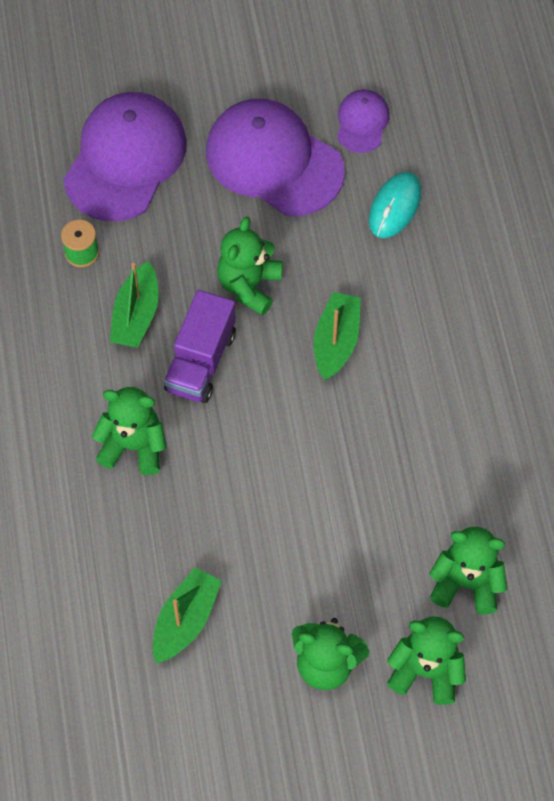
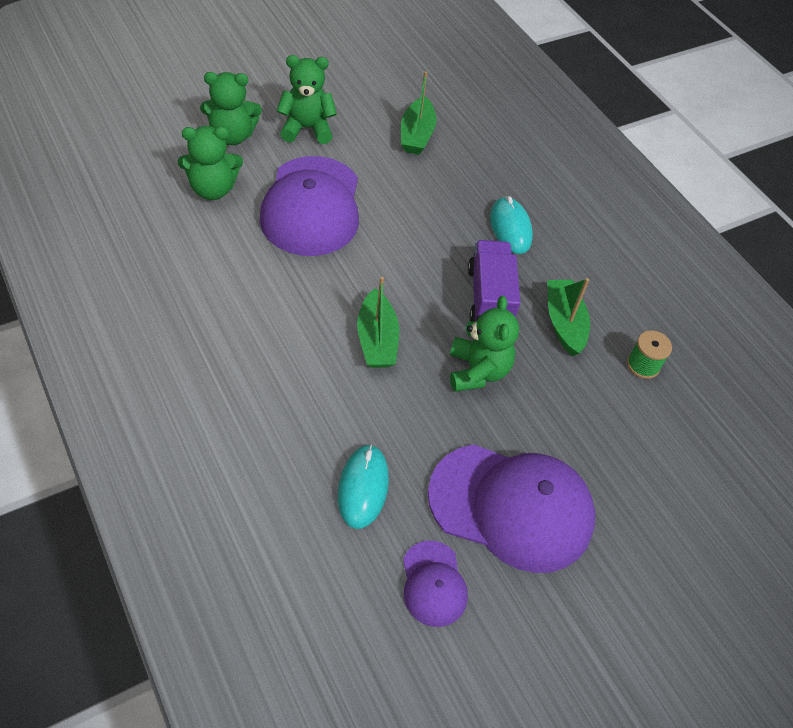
camera: 155 degrees right, 10 degrees down
purple cap [63,92,187,221] -> purple cap moved to [260,156,359,256]
green teddy bear [92,387,167,475] -> turquoise mouse [490,196,533,254]

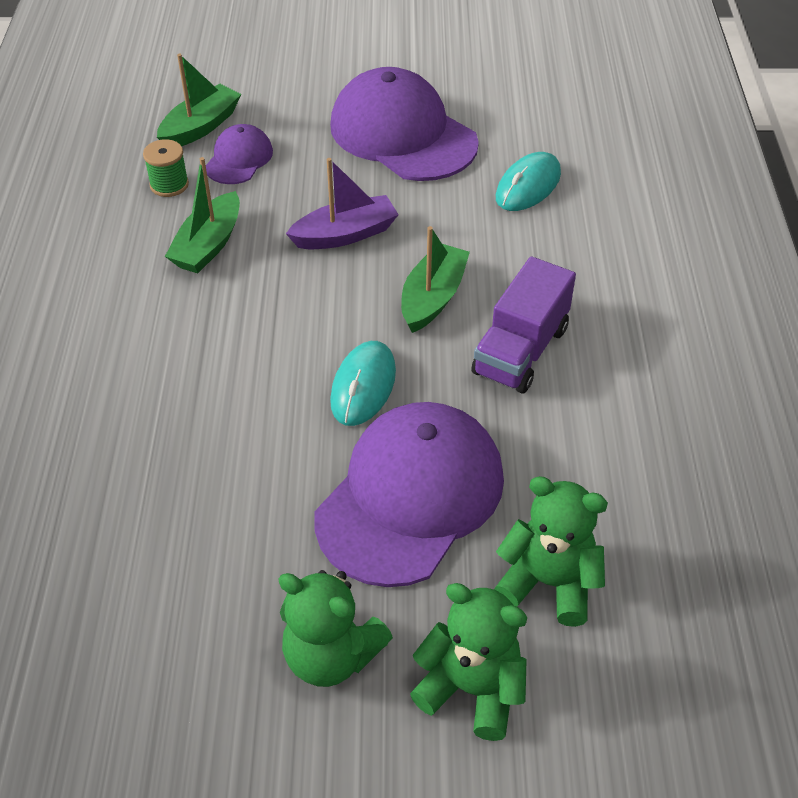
camera: 145 degrees left, 5 degrees down
green boat [401,71,436,155] -> green boat moved to [157,54,241,146]
purple cap [403,541,468,627] -> purple cap moved to [206,124,273,184]
green teddy bear [450,296,519,392] -> purple boat [286,158,399,249]
purple truck [468,240,520,321] -> purple truck moved to [472,256,576,393]
turquoise mouse [490,196,533,254] -> turquoise mouse moved to [330,341,396,426]

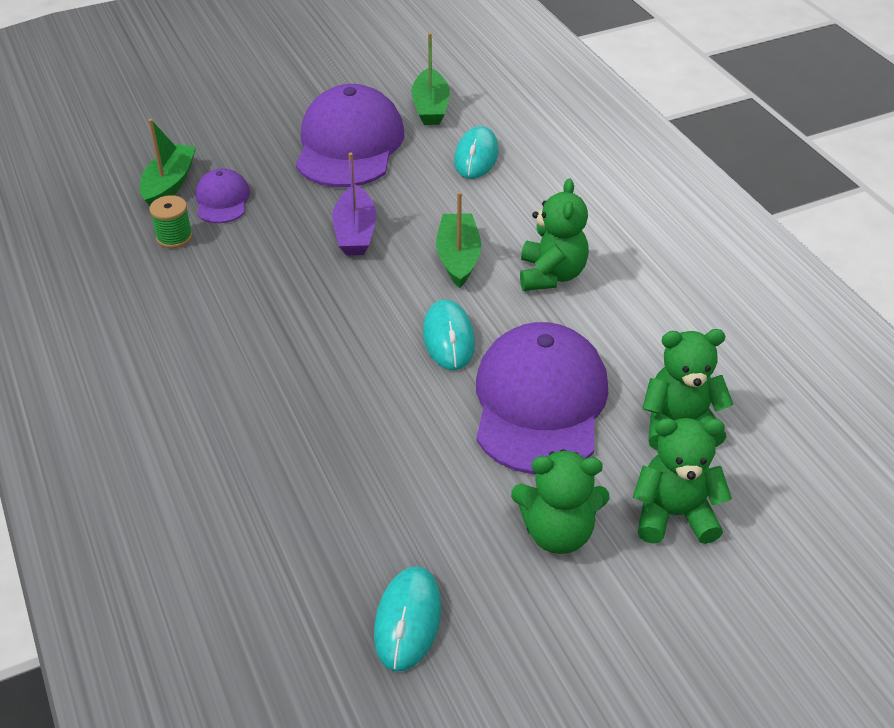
camera: 25 degrees left, 5 degrees down
green boat [165,157,240,273] -> green boat moved to [411,33,450,125]
purple boat [286,158,399,249] -> purple boat turned 135 degrees clockwise [332,153,376,255]
purple cap [330,67,479,181] -> purple cap turned 75 degrees clockwise [296,84,404,187]
purple truck [472,256,576,393] -> green teddy bear [520,178,589,291]
none -> turquoise mouse [374,567,441,671]

